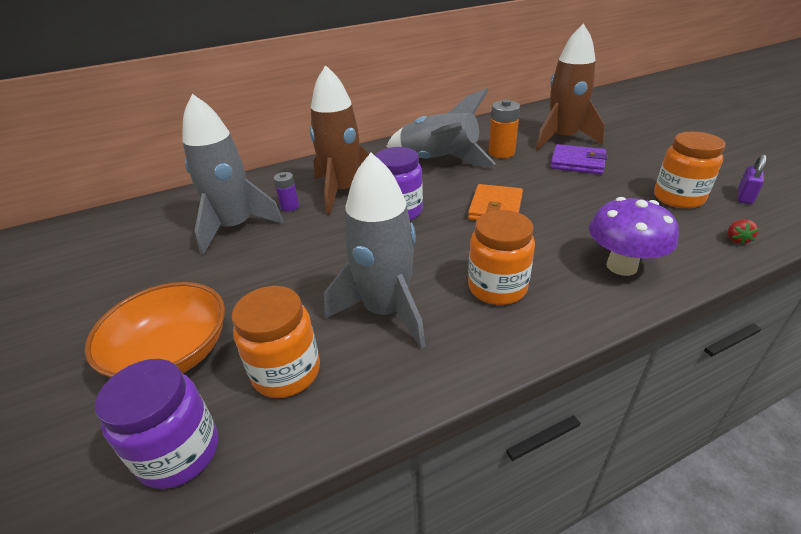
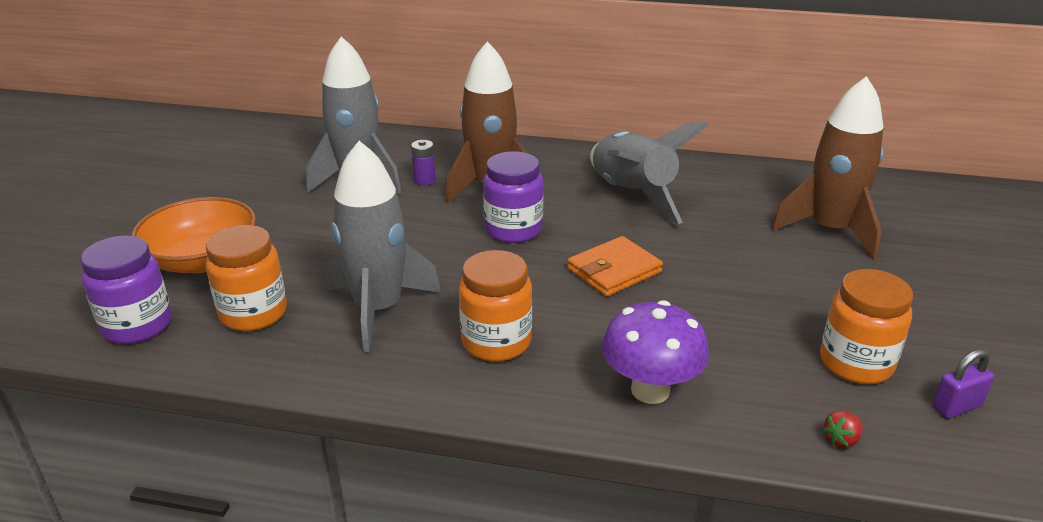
camera: 35 degrees right, 5 degrees down
orange battery [489,100,520,158] -> none
purple wallet [550,144,608,174] -> none

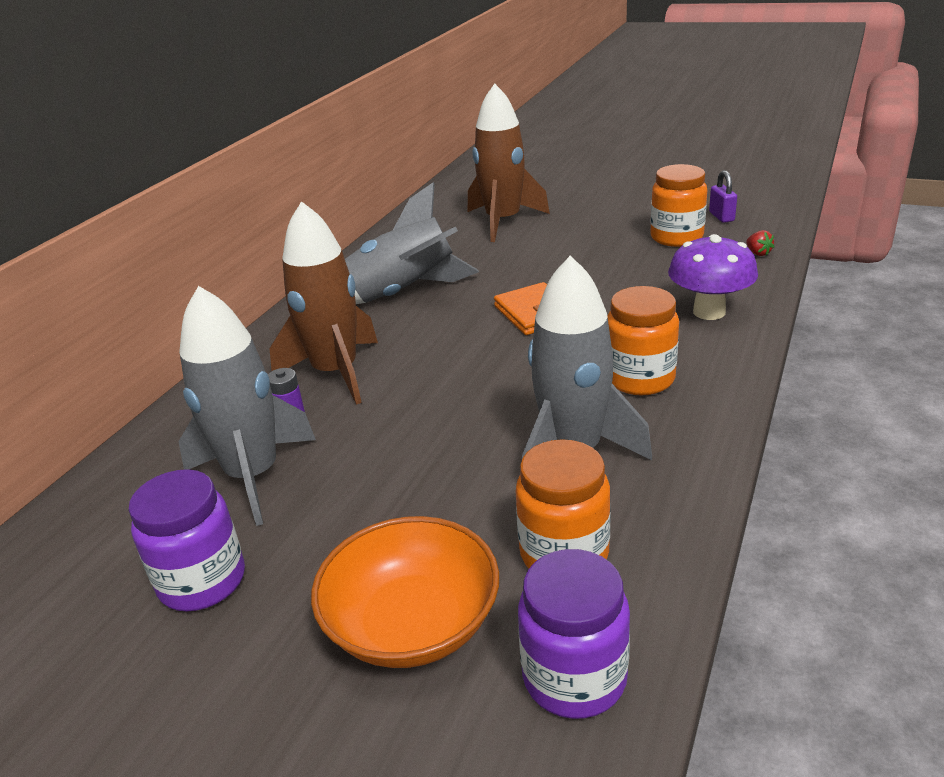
camera: 75 degrees left, 0 degrees up
purple jar [483,151,543,243] -> purple jar moved to [128,469,245,611]

